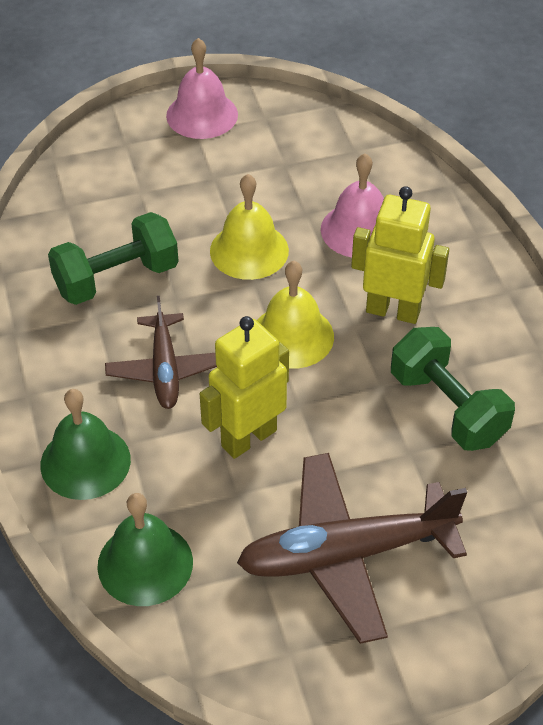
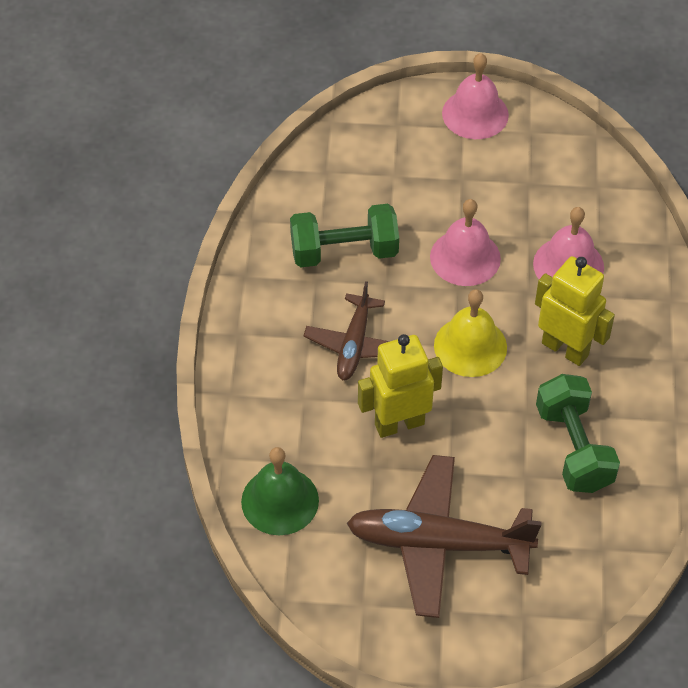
camera: 20 degrees right, 5 degrees up
green bell [40,389,131,500] -> none
yellow bell [210,174,289,280] -> pink bell [430,199,501,286]

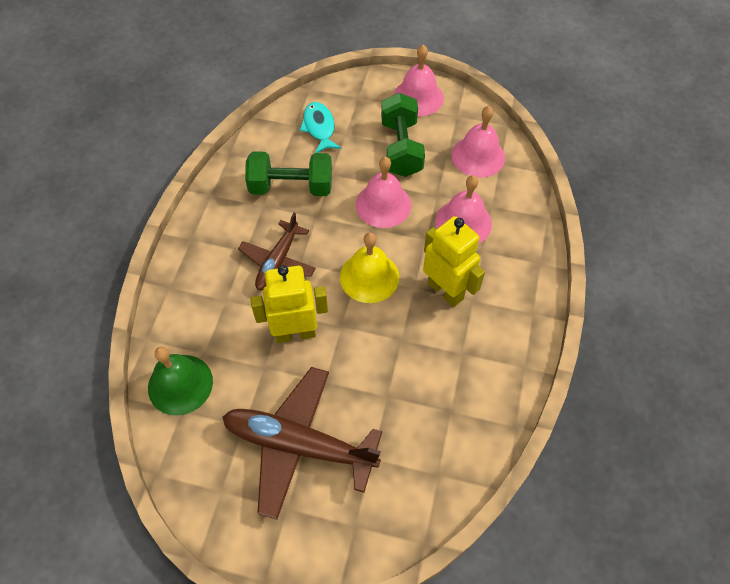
camera: 10 degrees right, 5 degrees up
green dumbbell [536,374,620,493] -> green dumbbell moved to [381,93,425,177]
none -> turquoise fish [300,102,341,153]
none -> pink bell [452,106,505,178]

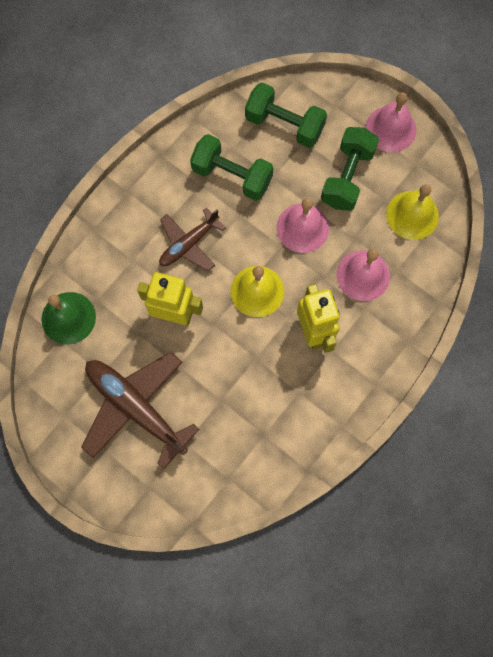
camera: 25 degrees right, 15 degrees up
turquoise fish [300,102,341,153] -> green dumbbell [245,82,327,148]
pink bell [452,106,505,178] -> yellow bell [386,184,439,240]

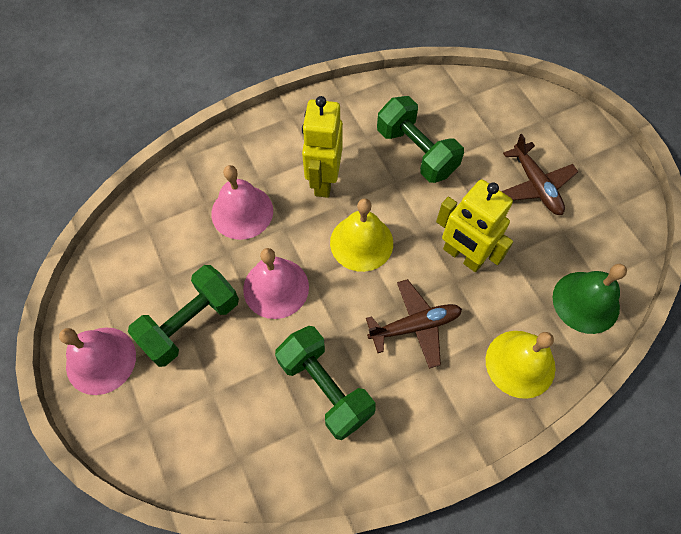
camera: 155 degrees left, 10 degrees down
brown plane [81,352,199,469] -> brown plane [501,134,578,215], size x0.60
green dumbbell [245,82,327,148] -> green dumbbell moved to [377,96,464,183]
yellow bell [386,184,439,240] -> yellow bell moved to [486,331,556,399]

